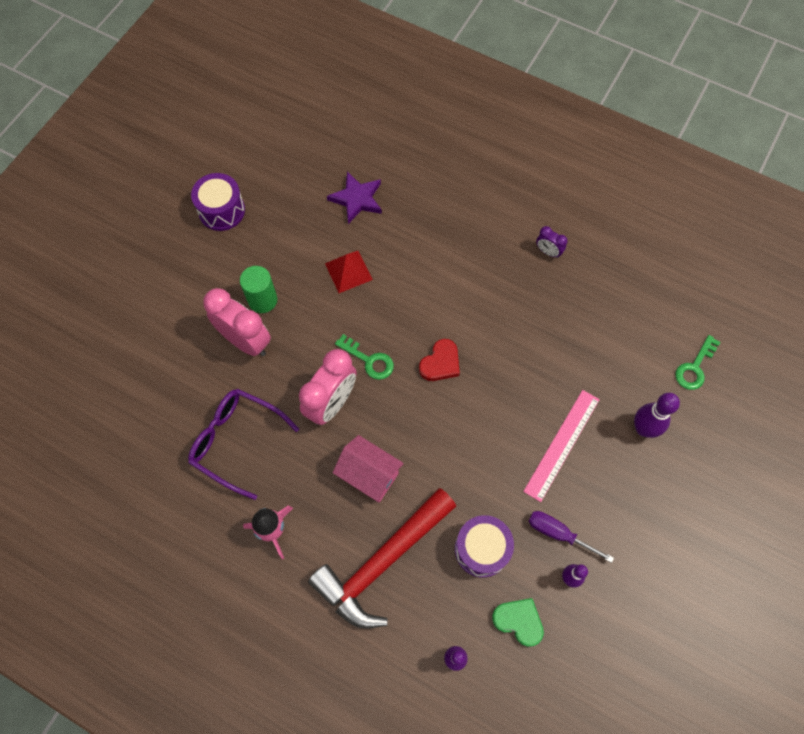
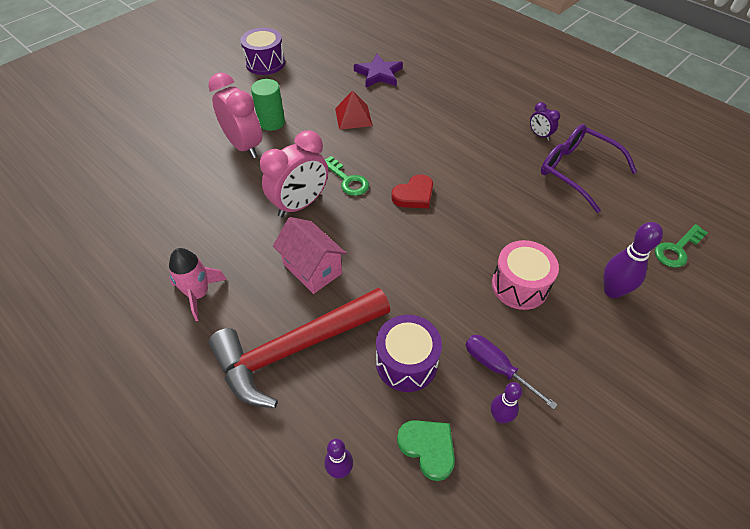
camera: 15 degrees right, 15 degrees down
purple glasses [188,389,299,500] -> purple glasses moved to [541,124,637,213]
pink ruler [523,390,600,502] -> pink drum [492,240,559,310]

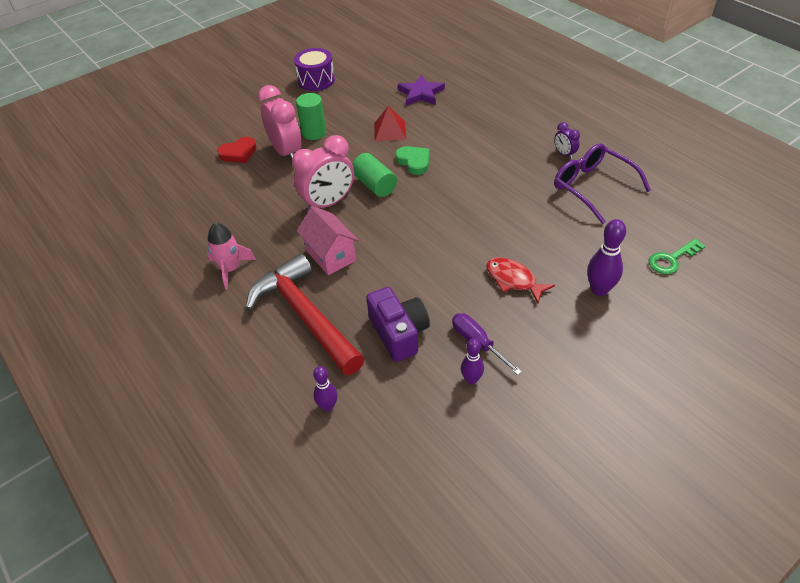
camera: 10 degrees right, 5 degrees down
red hammer [208,288,391,408] -> red hammer turned 75 degrees clockwise [245,254,365,375]
green key [325,156,369,196] -> green cylinder [352,153,397,197]
purple drum [376,315,442,392] -> purple camera [366,287,430,362]
red heart [391,174,433,208] -> red heart moved to [217,137,257,163]
green heart [397,420,455,481] -> green heart moved to [395,146,430,175]
pink drum [492,240,559,310] -> red fish [486,257,555,303]

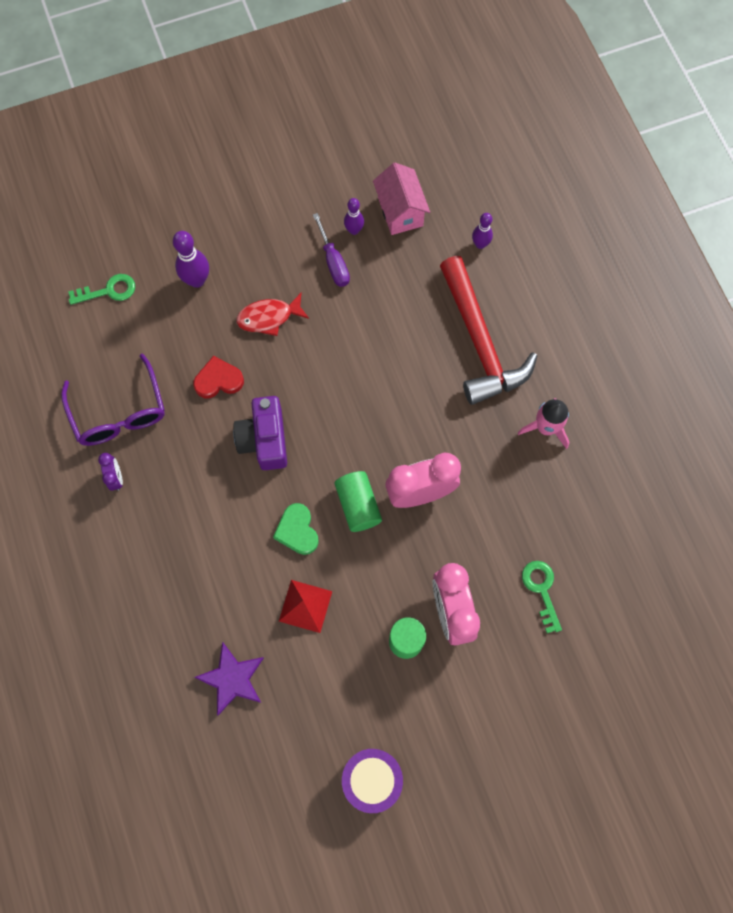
camera: 165 degrees left, 25 degrees up
red heart [217,137,257,163] -> red heart moved to [193,356,244,398]
pink house [297,206,359,275] -> pink house moved to [373,163,430,235]
purple camera [366,287,430,362] -> purple camera moved to [233,396,287,470]
red fish [486,257,555,303] -> red fish turned 105 degrees clockwise [236,292,309,336]
none -> green key [522,561,562,633]

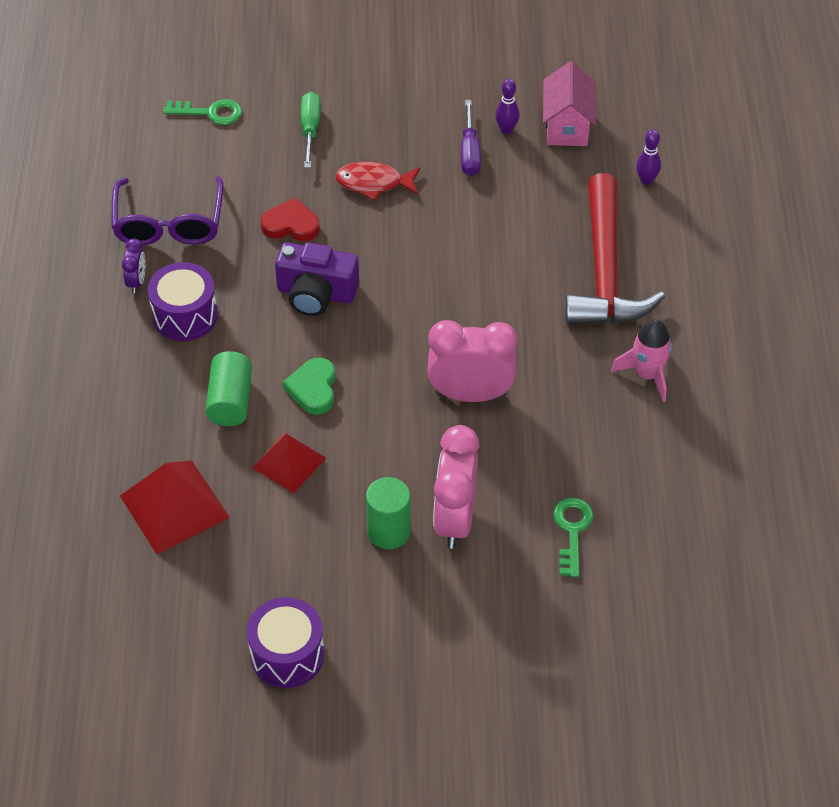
camera: 20 degrees right, 20 degrees down
purple bowling pin [173,231,209,288] -> green screwdriver [301,92,321,168]
purple star [194,642,264,715] -> red pyramid [120,461,230,555]
purple camera [233,396,287,470] -> purple camera turned 90 degrees counterclockwise [275,242,359,316]
green cylinder [335,471,382,532] -> green cylinder moved to [205,351,252,426]
none -> purple drum [148,262,218,341]

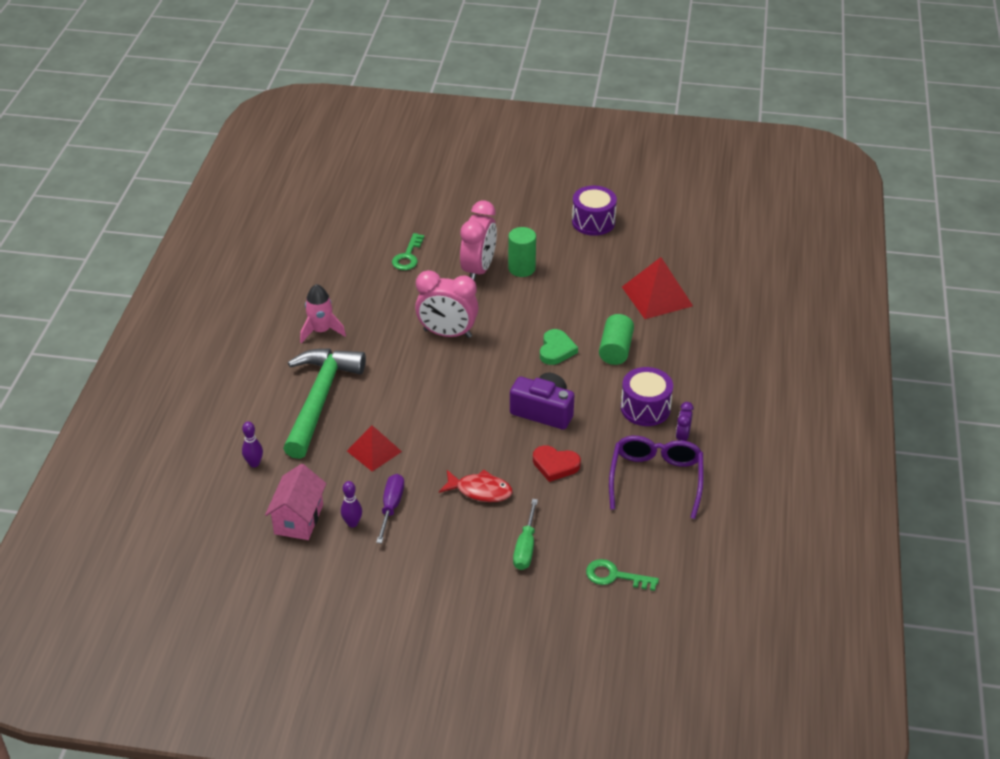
camera: 170 degrees left, 10 degrees down
red pyramid [252,433,326,493] -> red pyramid moved to [347,425,402,472]
red hammer [565,173,665,325] -> green hammer [283,348,366,459]

